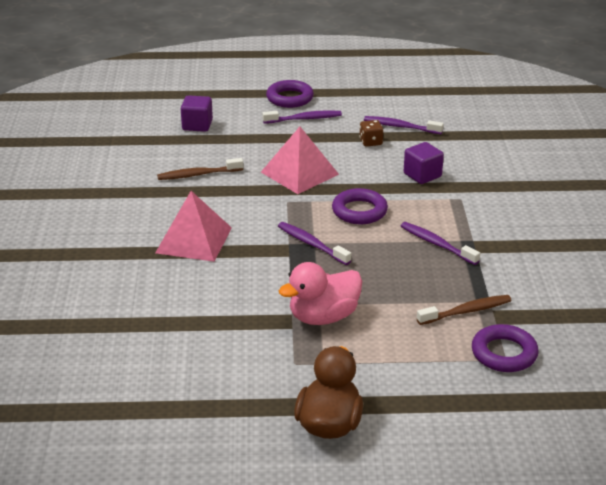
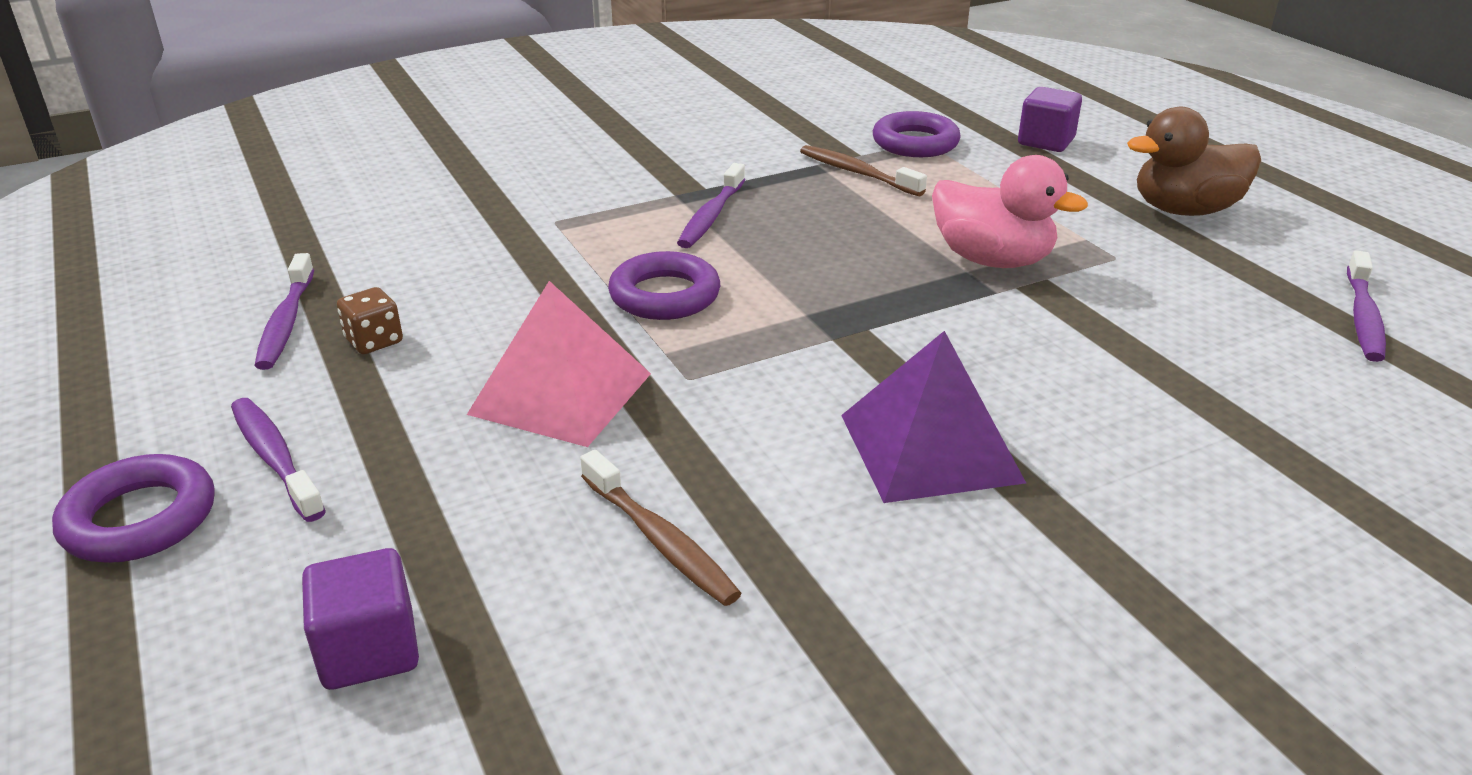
camera: 115 degrees left, 0 degrees up
pink pyramid [155,191,232,262] -> purple pyramid [841,331,1026,503]
purple toothbrush [278,222,351,265] -> purple toothbrush moved to [1347,250,1386,362]
purple cube [404,142,444,184] -> purple cube moved to [1018,87,1082,152]

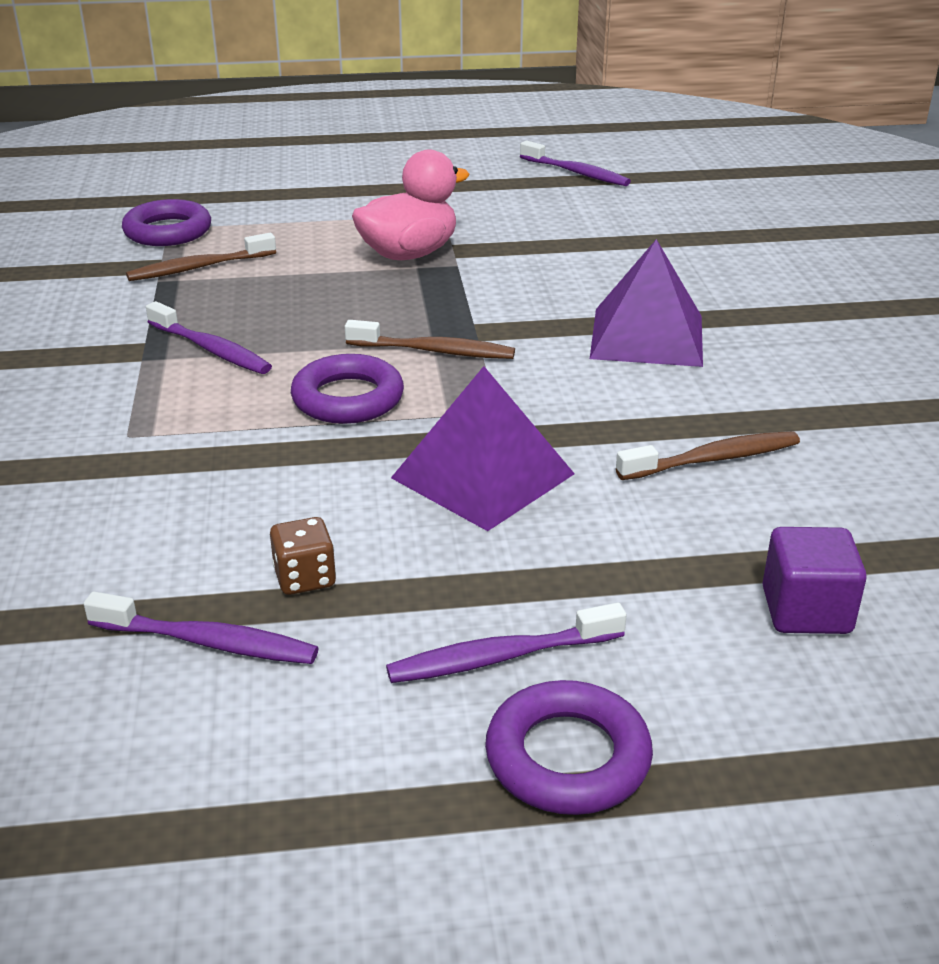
camera: 70 degrees left, 0 degrees up
pink pyramid [467,281,651,447] -> purple pyramid [391,366,575,531]
purple cube [1018,87,1082,152] -> none
brown duck [1127,107,1261,216] -> none
none -> brown toothbrush [345,320,515,359]

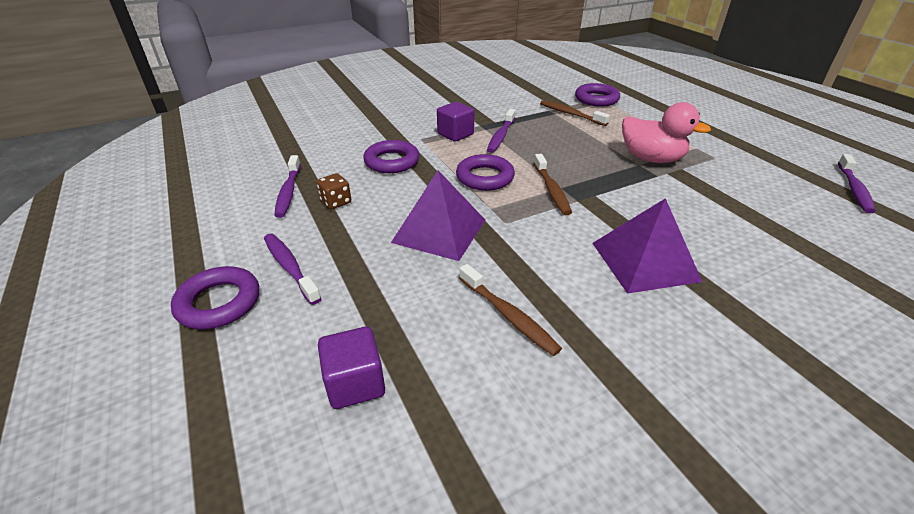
camera: 70 degrees right, 5 degrees up
none -> purple ring [363,140,420,173]
none -> purple cube [437,102,474,142]

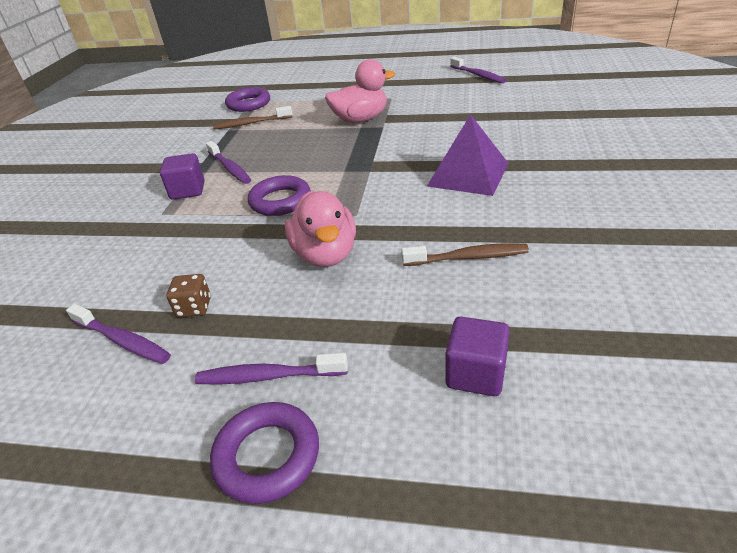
camera: 50 degrees left, 0 degrees up
purple ring [363,140,420,173] -> none
purple pyramid [391,170,485,261] -> pink duck [285,191,356,267]
brown toothbrush [534,154,572,215] -> none

